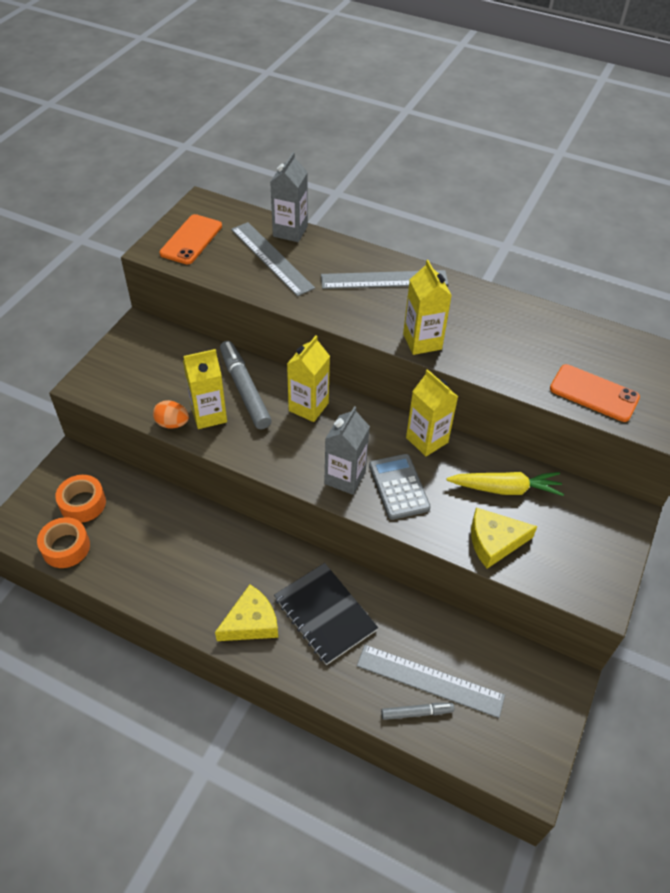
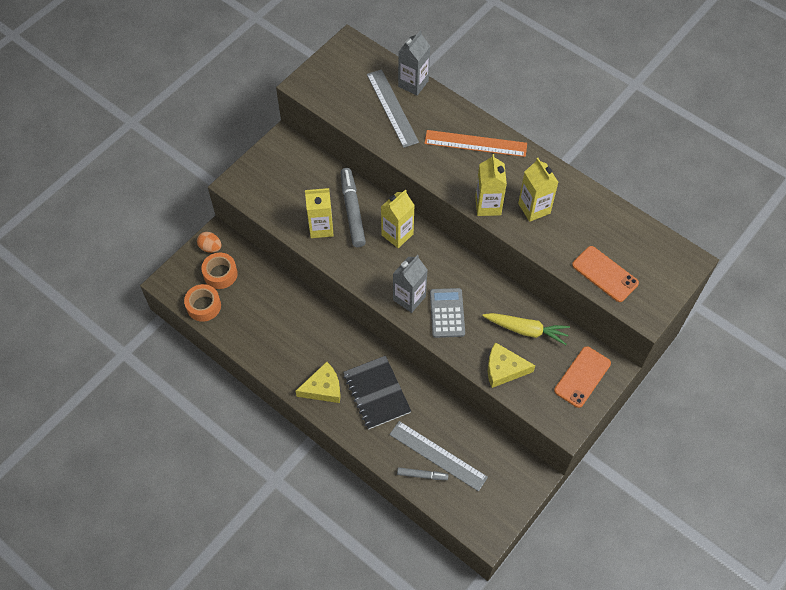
camera: 15 degrees right, 10 degrees up
orange egg [153,400,189,428] -> orange egg moved to [197,232,221,253]
orange phone [159,214,222,264] -> orange phone moved to [554,346,611,408]
grey ruler [321,270,449,289] -> orange ruler [424,130,527,157]
yellow carton [406,369,458,456] -> yellow carton moved to [518,158,558,222]

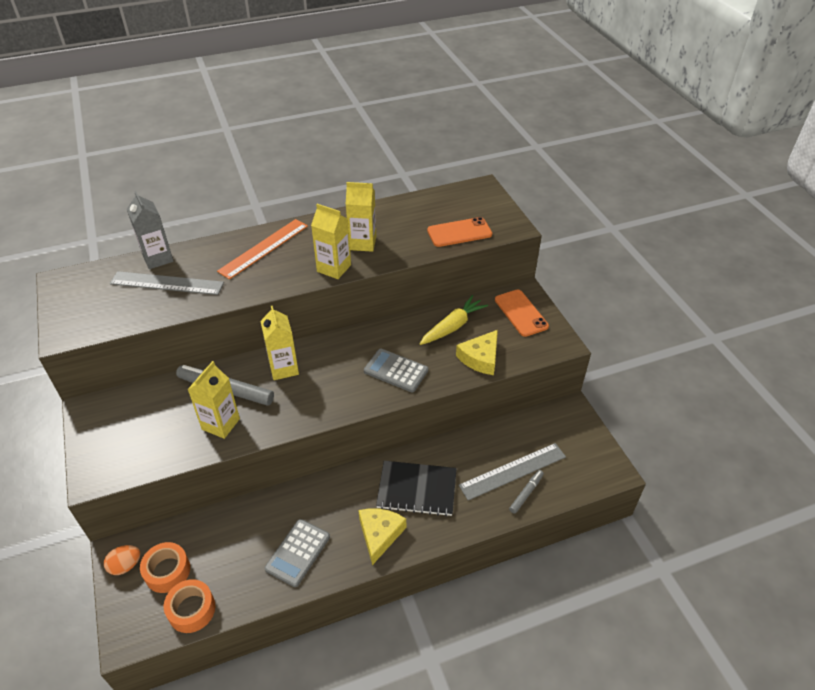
camera: 60 degrees left, 15 degrees down
grey carton [393,255,428,313] -> none
none -> grey calculator [264,519,330,587]

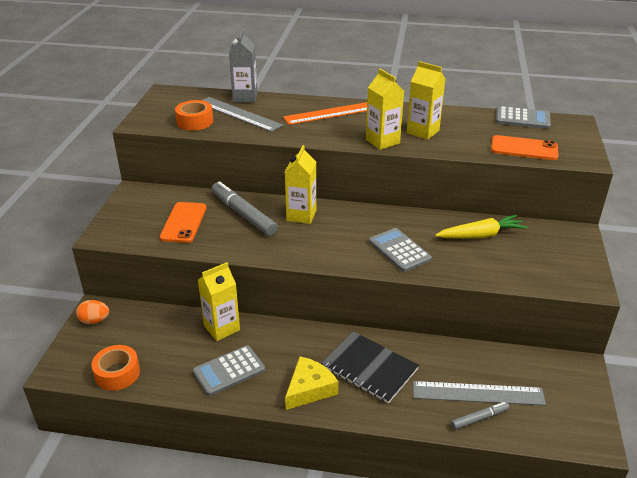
camera: 30 degrees right, 10 degrees down
orange tape [140,542,190,593] -> orange tape moved to [175,100,213,131]
yellow carton [187,361,240,439] -> yellow carton moved to [198,262,240,341]
yellow cheese [456,330,498,375] -> none
orange phone [495,290,549,337] -> orange phone moved to [160,202,207,243]
none -> grey calculator [496,106,551,129]

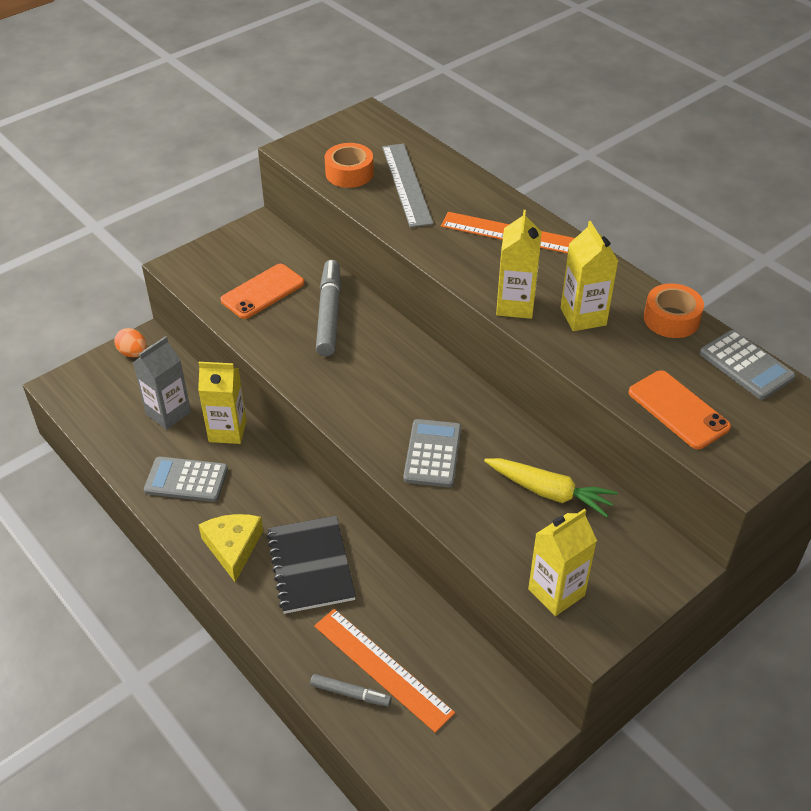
camera: 40 degrees right, 10 degrees up
orange tape [91,345,140,391] -> orange tape moved to [644,283,704,338]
grey carton [229,30,258,103] -> grey carton moved to [133,336,191,430]
yellow carton [285,145,316,224] -> yellow carton moved to [528,508,597,616]
yellow cheese [285,356,338,410] -> yellow cheese turned 90 degrees counterclockwise [199,514,263,583]
grey ruler [413,381,546,405] -> orange ruler [314,609,455,733]

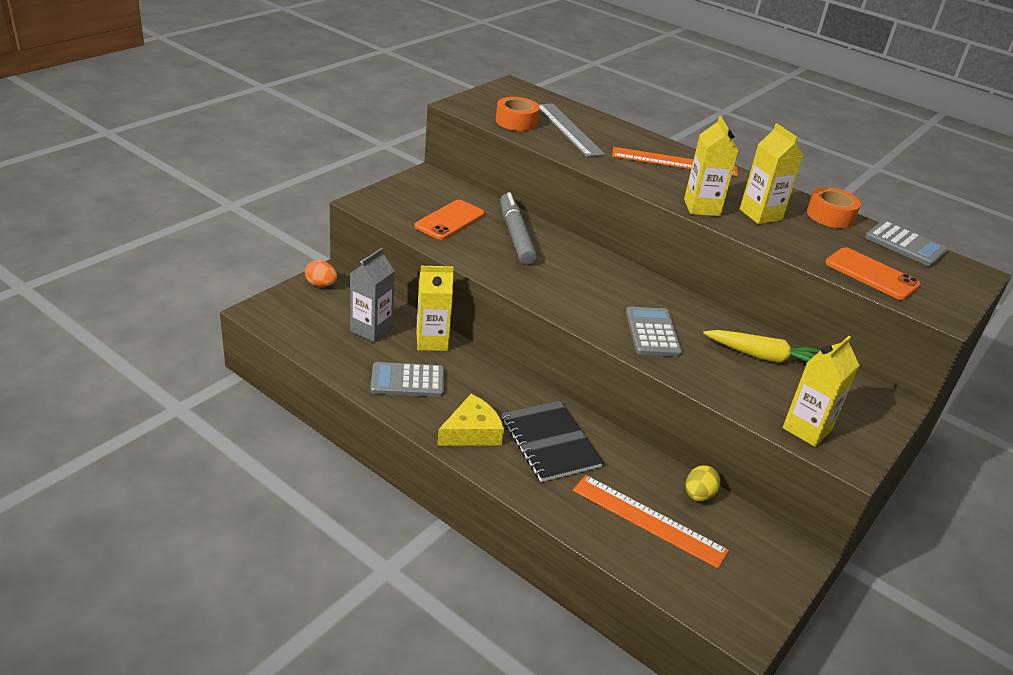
camera: 15 degrees left, 10 degrees down
yellow cheese [199,514,263,583] -> yellow cheese turned 75 degrees clockwise [437,394,504,446]
grey marker [310,674,392,707] -> none
none -> yellow egg [686,465,721,501]

